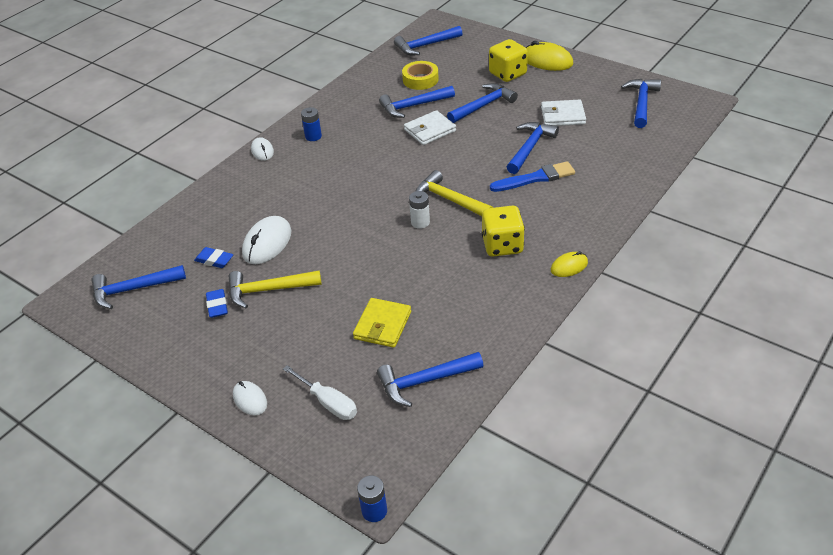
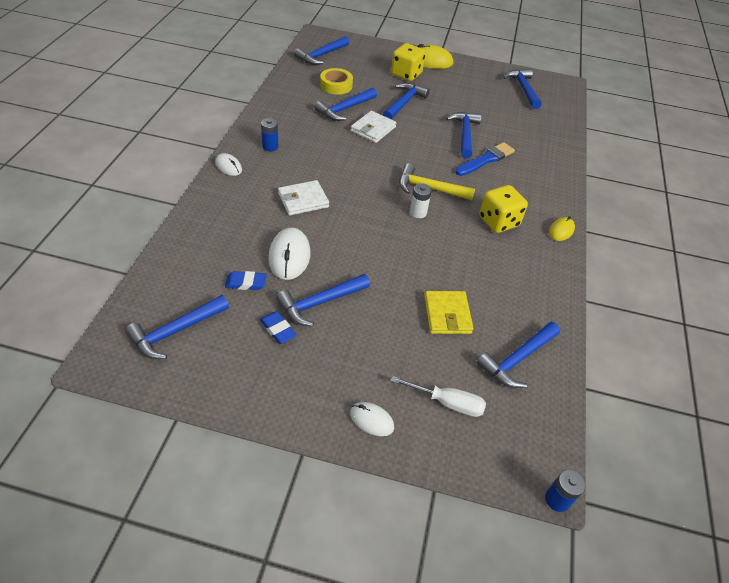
camera: 30 degrees left, 5 degrees up
yellow hammer [228,270,322,308] -> blue hammer [276,274,370,327]
white wallet [541,100,586,126] -> white wallet moved to [278,180,329,216]

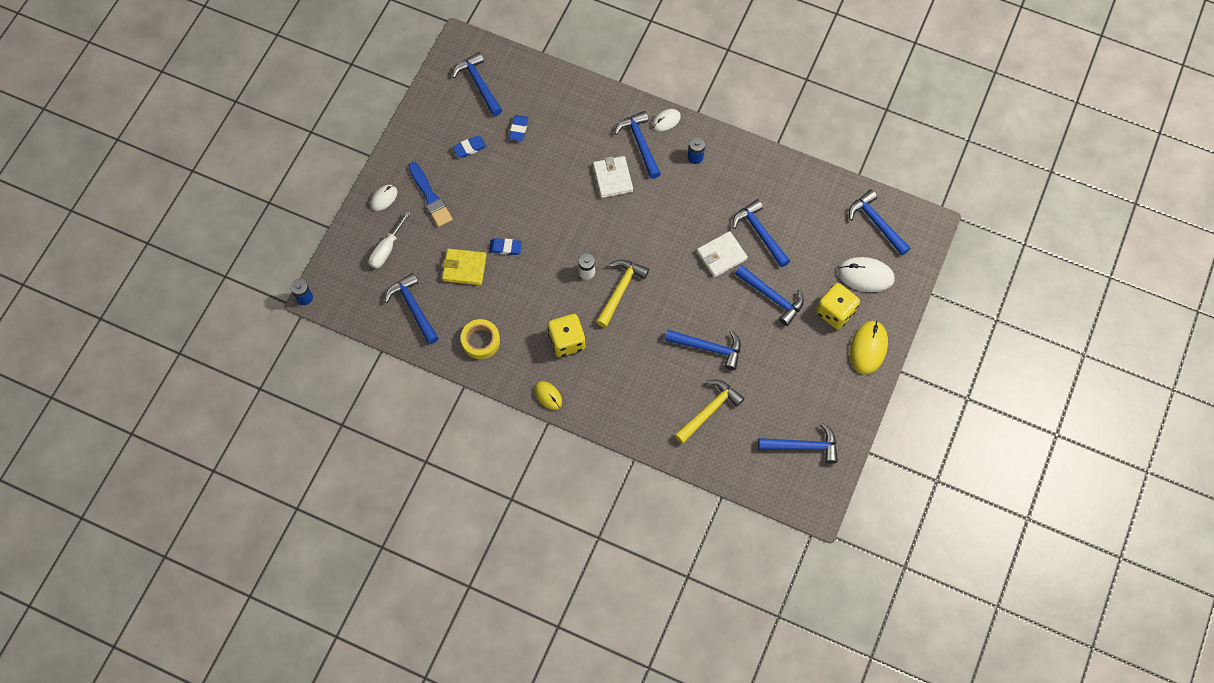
camera: 105 degrees right, 20 degrees up
white mouse [268,228,310,280] -> white mouse moved to [838,257,895,292]
blue hammer [276,274,370,327] -> blue hammer moved to [615,111,661,179]
yellow tape [320,68,353,95] -> yellow tape moved to [461,319,500,359]
white wallet [351,111,396,143] -> white wallet turned 75 degrees counterclockwise [697,231,748,277]
blue brush [455,142,515,176] -> blue brush moved to [409,162,453,227]
none -> blue eraser [489,238,522,255]
none -> yellow hammer [675,380,744,444]

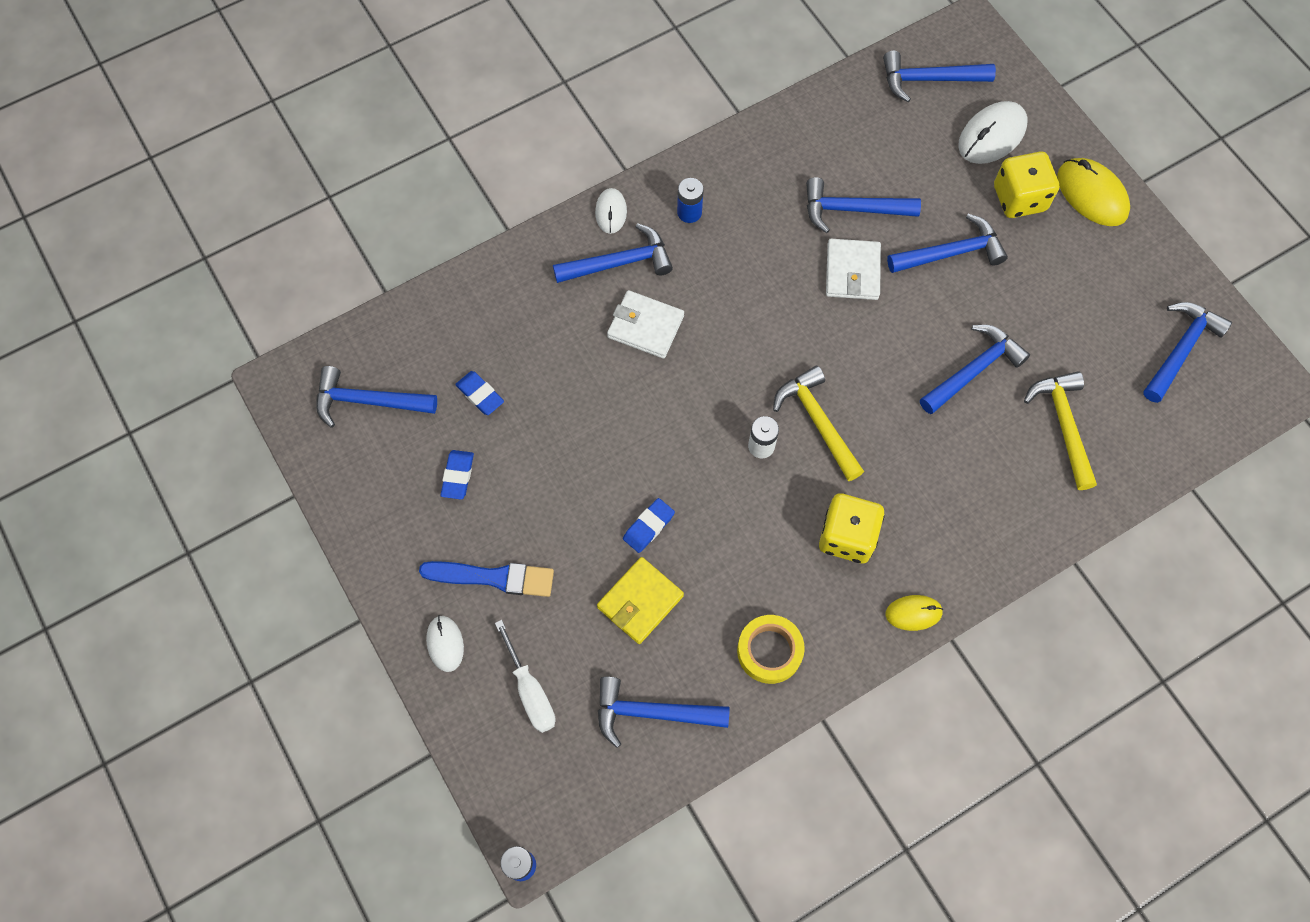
camera: 55 degrees left, 0 degrees up
blue hammer [615,111,661,179] -> blue hammer turned 150 degrees clockwise [553,223,673,283]

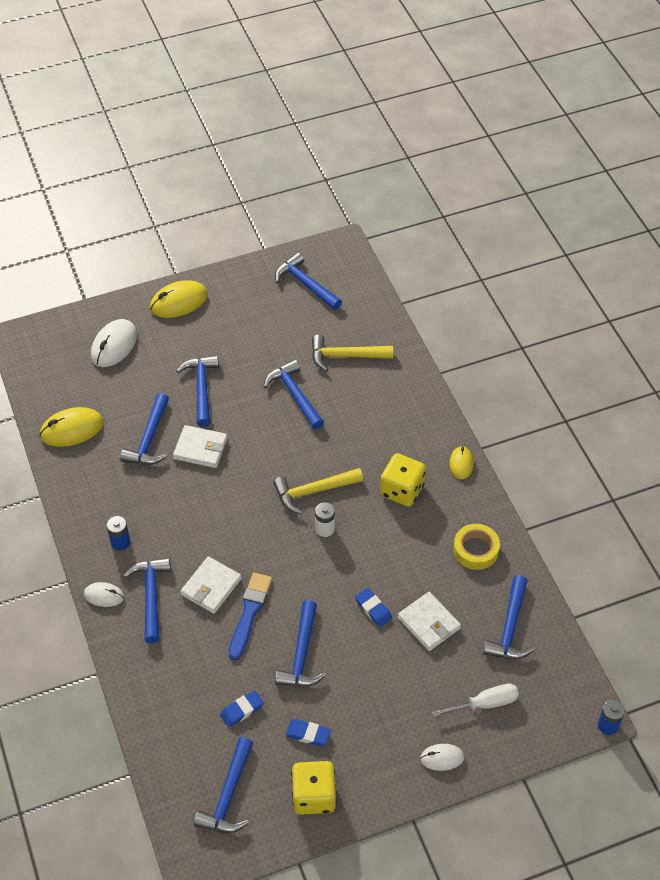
camera: 80 degrees left, 15 degrees down
blue brush [419,561,554,597] -> blue brush moved to [229,573,272,660]
yellow wallet [597,557,684,644] -> white wallet [398,592,461,651]
blue hammer [883,51,996,102] -> blue hammer moved to [275,600,326,687]
white mouse [958,101,1028,164] -> white mouse turned 60 degrees clockwise [91,319,137,367]
yellow dice [994,151,1059,218] -> yellow dice moved to [291,761,337,815]
none -> yellow mouse [39,407,103,447]

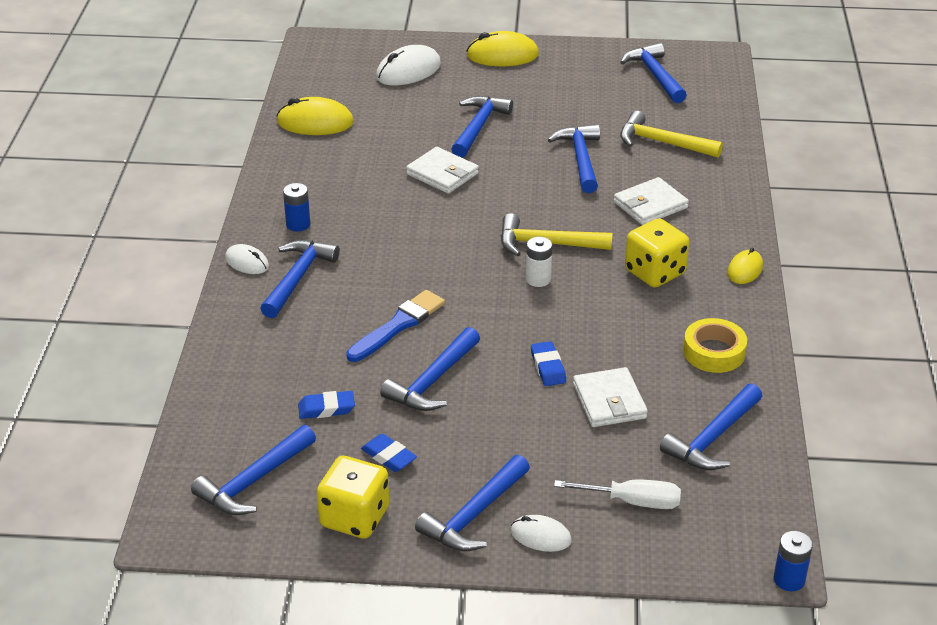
camera: 25 degrees right, 15 degrees down
blue hammer [120,393,169,465] -> blue hammer moved to [415,455,530,552]
white wallet [180,556,242,614] -> white wallet moved to [614,177,689,225]

